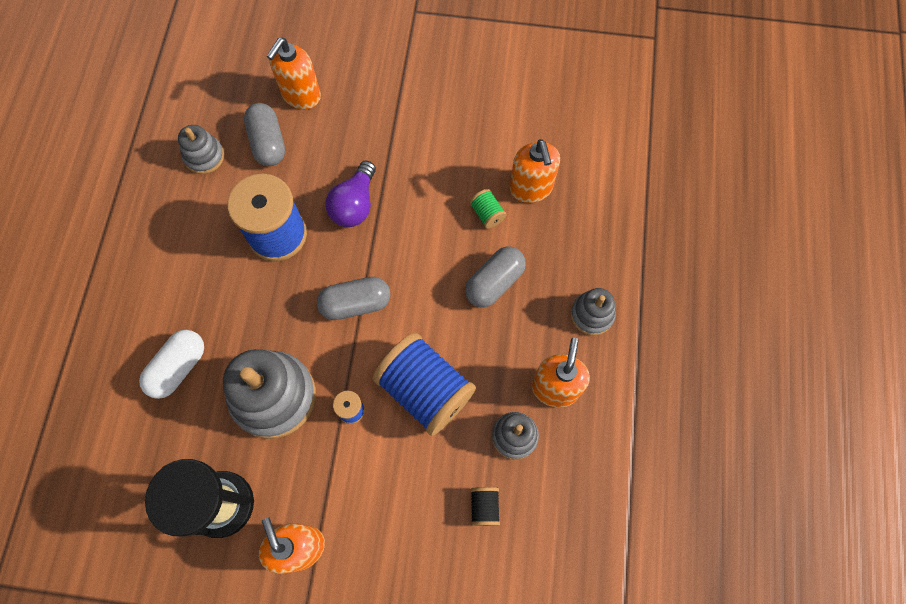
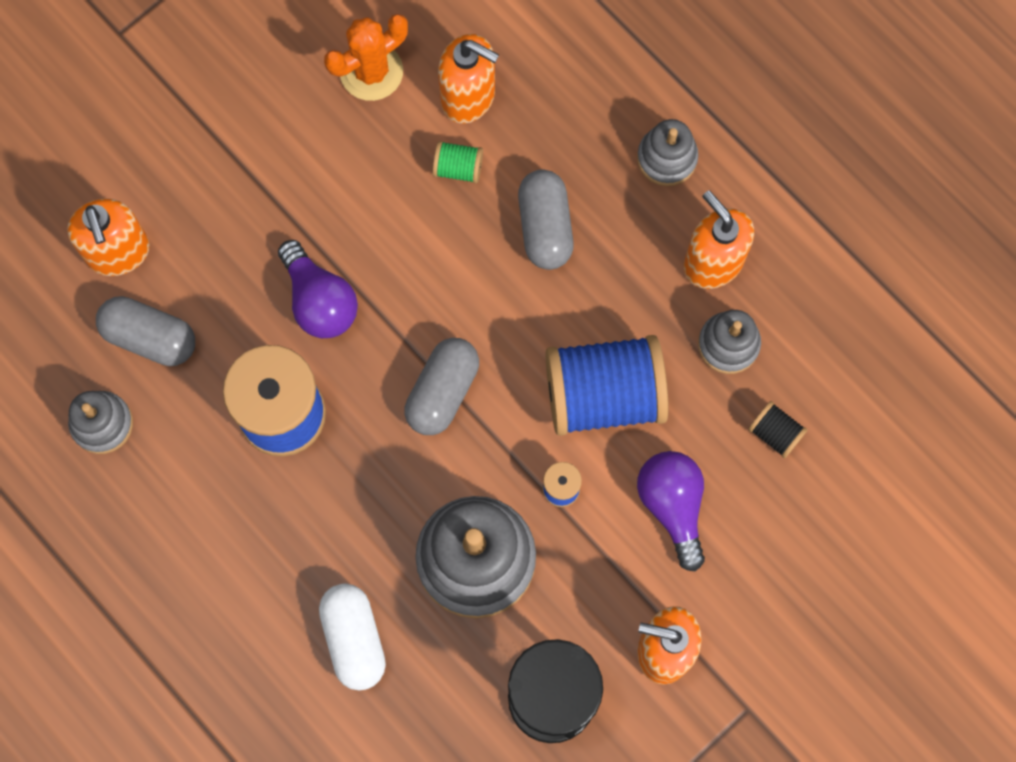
camera: 50 degrees left, 5 degrees up
none -> orange cactus [324,14,408,101]
none -> purple light bulb [637,451,705,571]

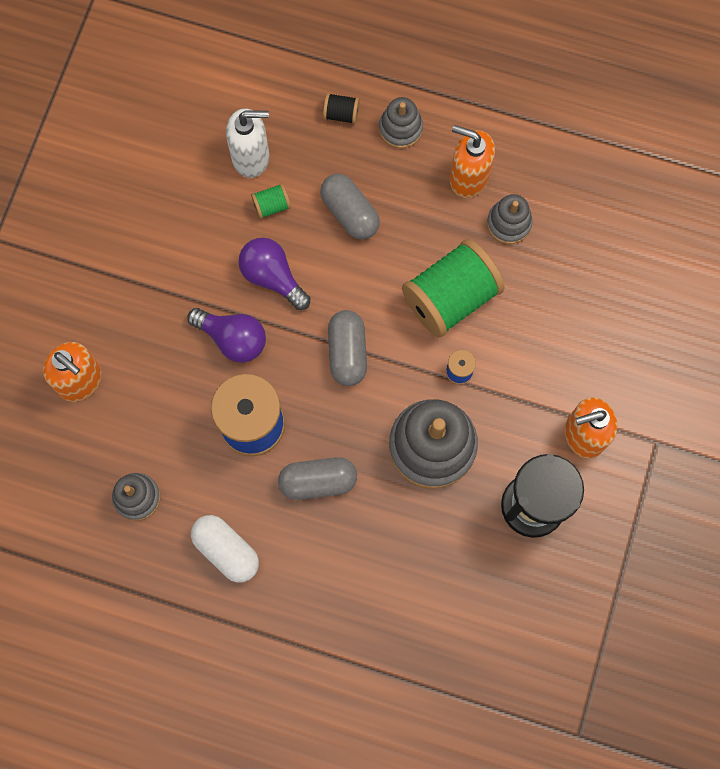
camera: 30 degrees left, 0 degrees up
grey capsule [96,296,195,366] -> grey capsule moved to [278,457,357,500]
white capsule [319,583,386,691] -> white capsule moved to [191,515,259,583]
orange cactus [324,14,408,101] -> none
orange soap dispenser [438,34,499,124] -> white soap dispenser [226,108,269,178]
blue spool [546,335,669,436] -> green spool [402,239,505,337]
purple light bulb [637,451,705,571] -> purple light bulb moved to [238,238,311,310]
black spool [748,401,808,458] -> black spool moved to [323,93,360,124]

